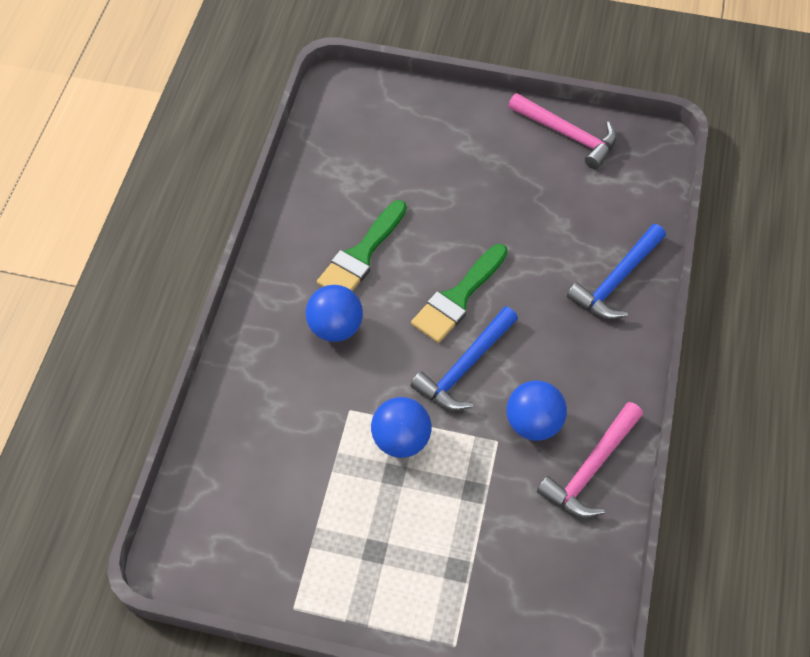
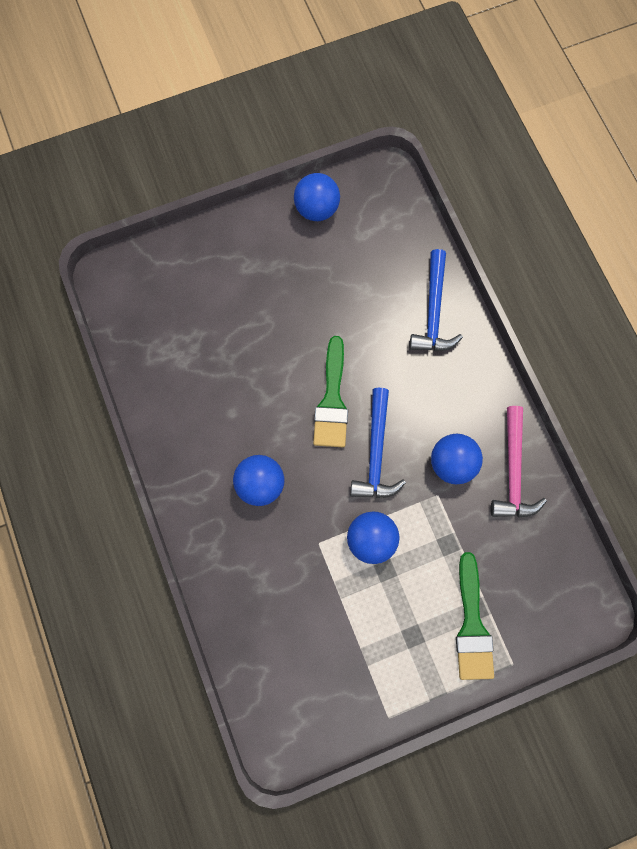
camera: 35 degrees left, 15 degrees up
green brush [317,200,407,291] -> green brush moved to [456,552,494,680]
pink hammer [508,93,617,169] -> blue ball [294,173,340,221]

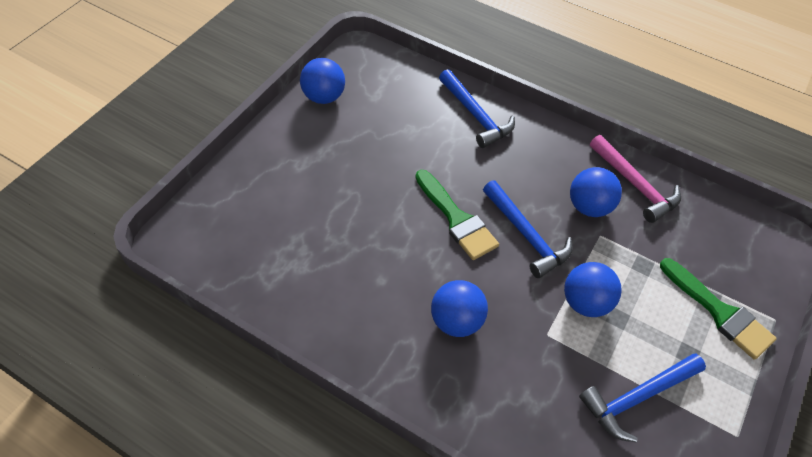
camera: 40 degrees left, 20 degrees down
none -> blue hammer [579,353,706,442]

